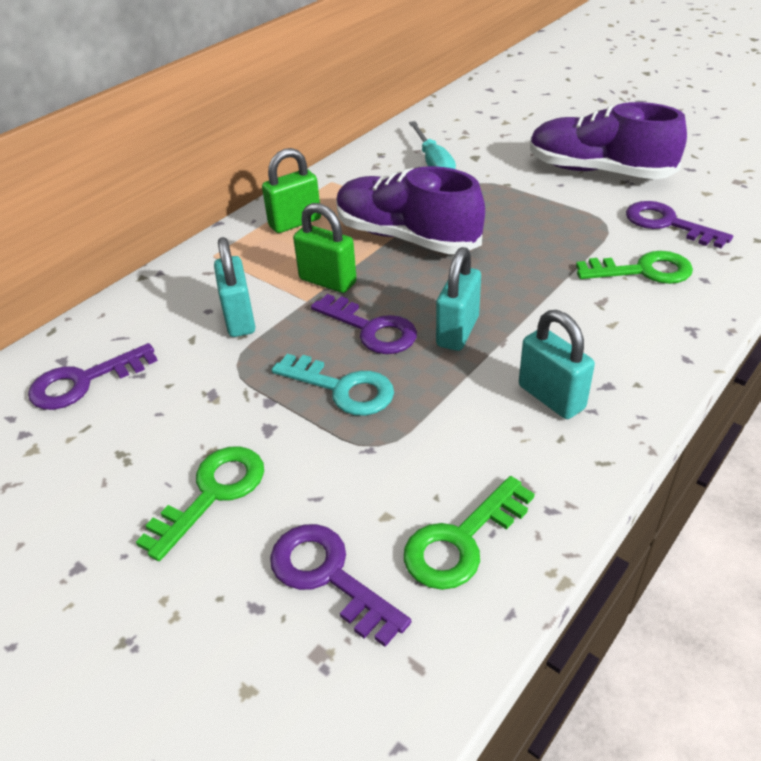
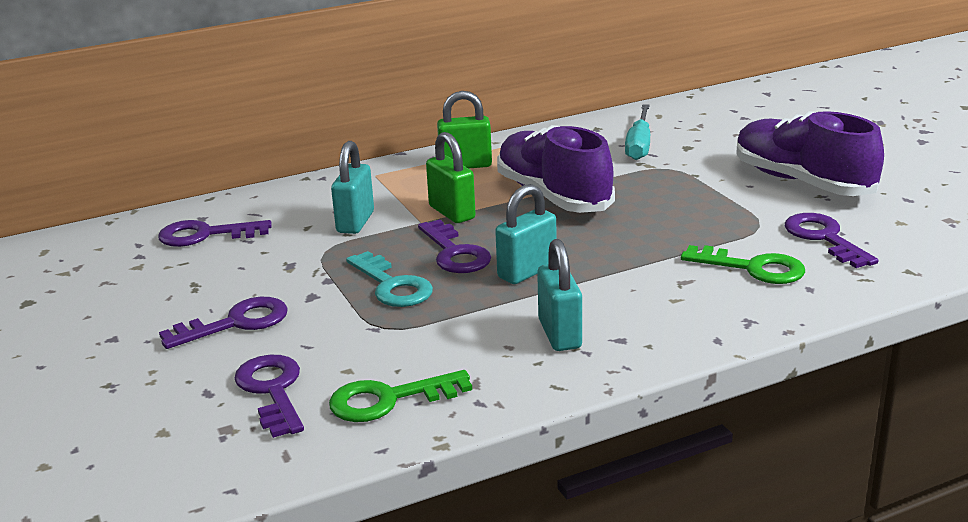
camera: 25 degrees right, 15 degrees down
green key [136,446,264,561] -> purple key [159,297,288,349]

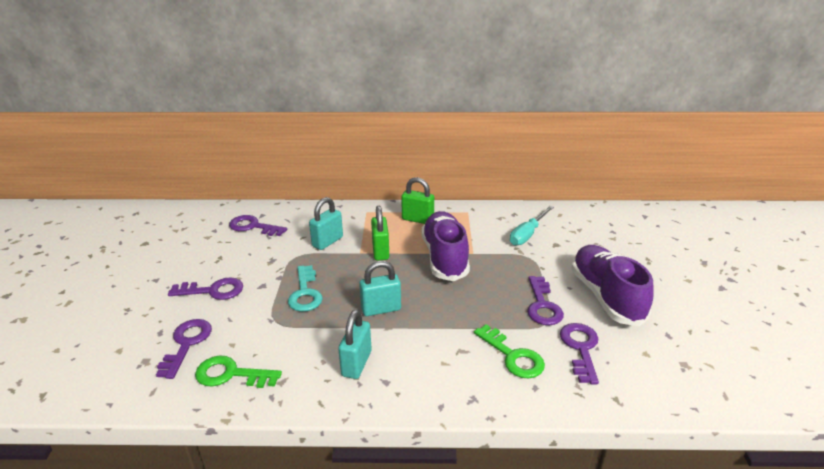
camera: 25 degrees right, 5 degrees up
purple key [418,219,491,273] -> purple key moved to [527,276,564,325]

